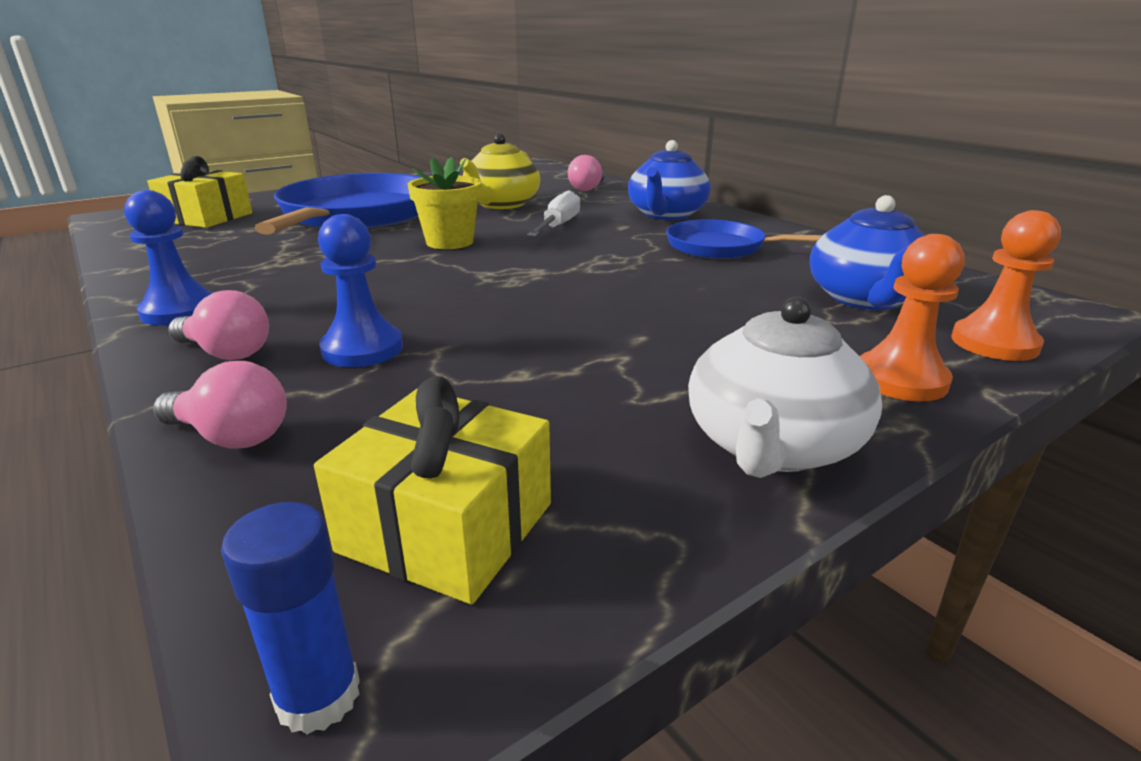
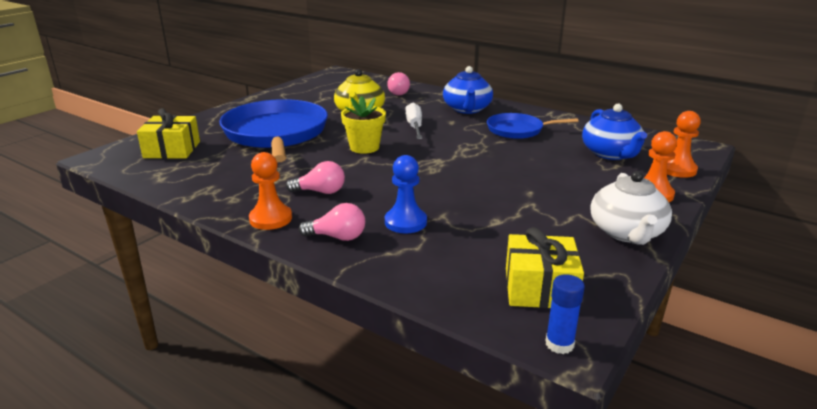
camera: 20 degrees left, 0 degrees up
blue pawn [124,190,214,325] -> orange pawn [249,152,292,230]
pink light bulb [153,361,287,449] -> pink light bulb moved to [286,161,345,194]

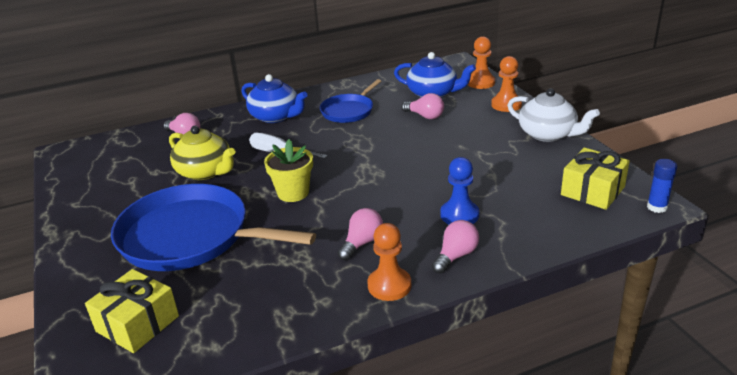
camera: 55 degrees left, 5 degrees up
none -> pink light bulb [402,93,444,119]

